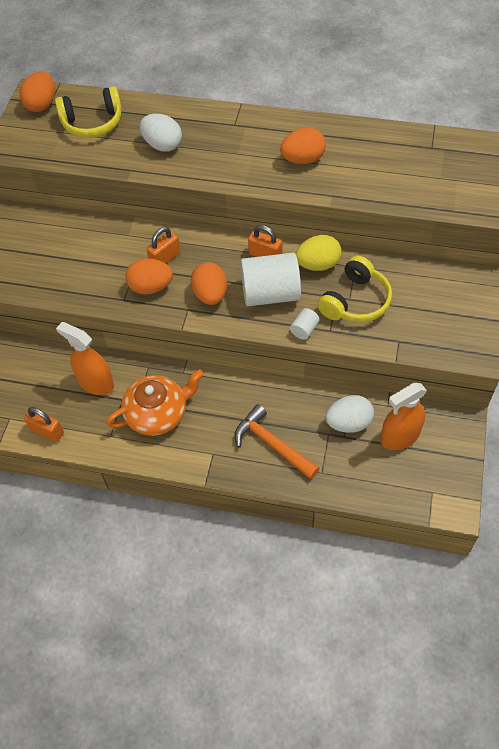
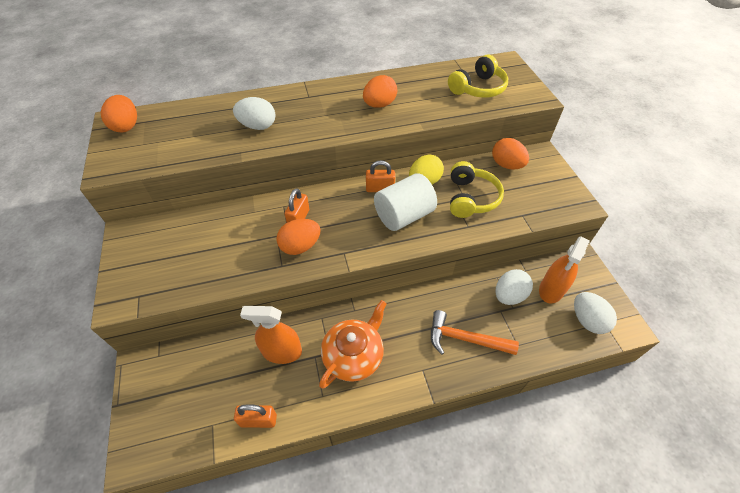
camera: 30 degrees left, 5 degrees down
yellow headphones [55,86,122,138] -> yellow headphones moved to [448,55,508,98]
orange egg [191,262,227,305] -> orange egg moved to [492,138,529,169]
white cylinder [290,308,319,340] -> none
none -> white egg [574,292,617,334]

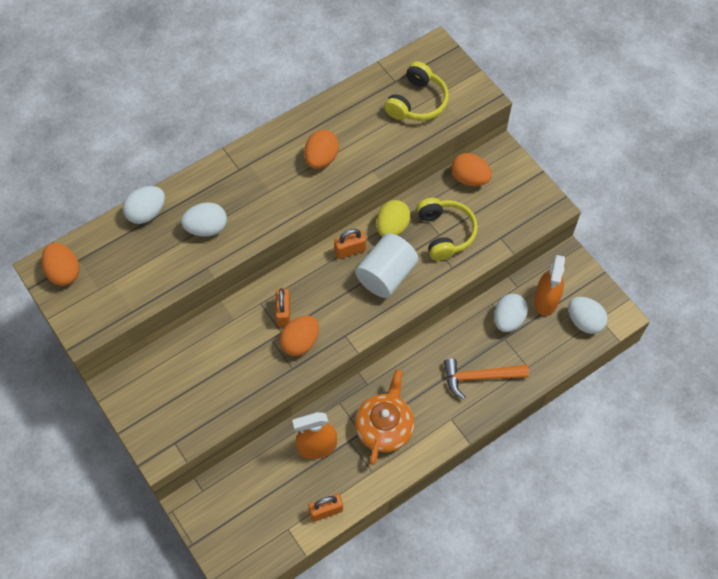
camera: 20 degrees left, 10 degrees up
none -> white egg [123,186,165,224]

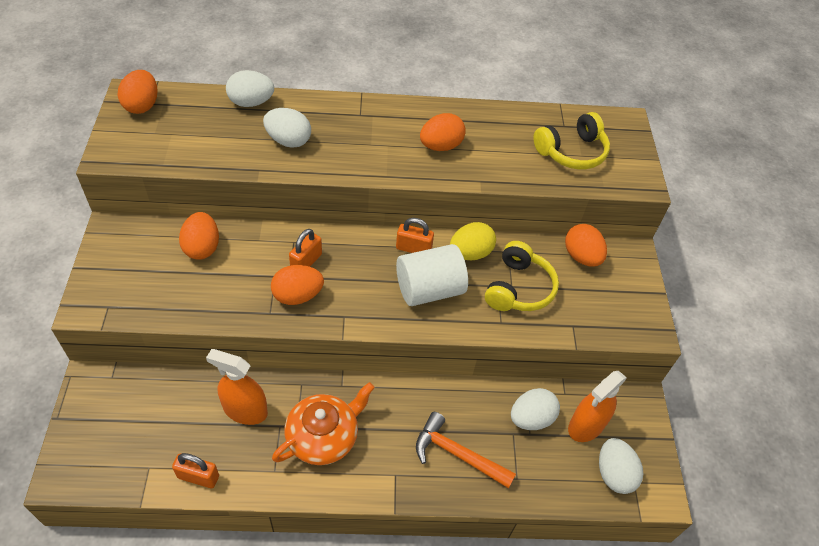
camera: 30 degrees right, 10 degrees down
none -> orange egg [179,212,219,260]

